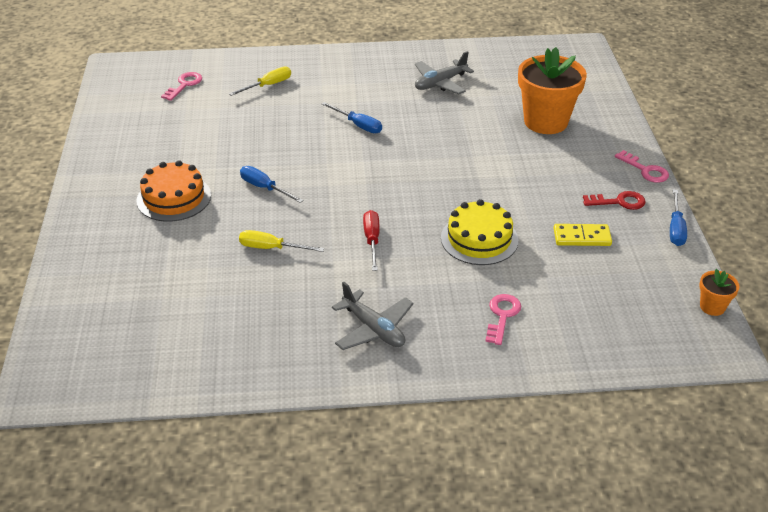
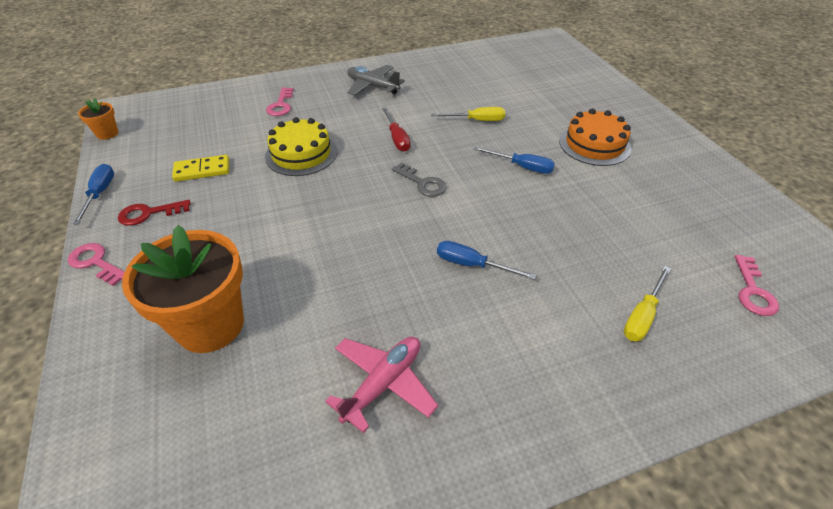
camera: 165 degrees right, 5 degrees up
grey plane [415,51,474,94] -> pink plane [325,336,438,433]
none -> grey key [392,162,447,197]

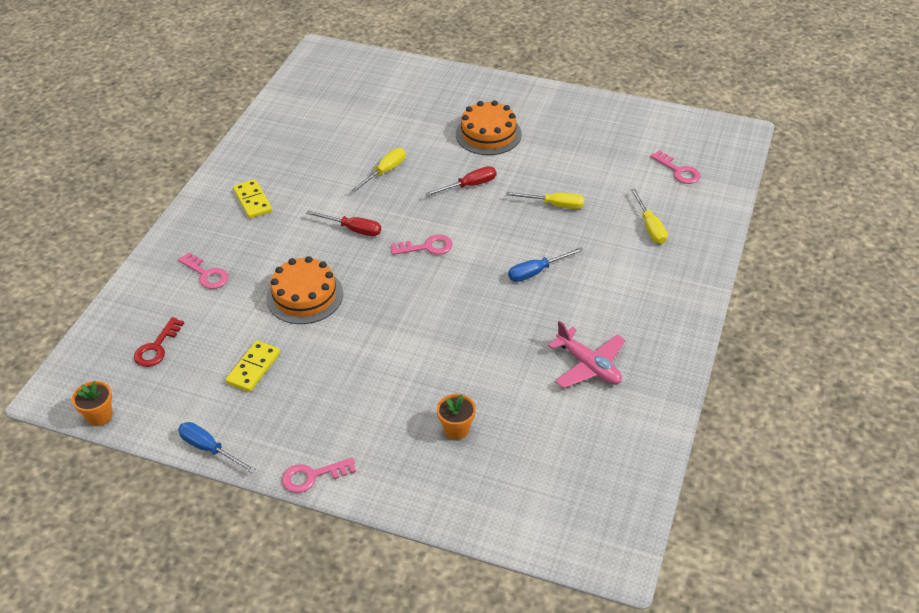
camera: 50 degrees left, 0 degrees up
red key [118,200,191,226] -> red key moved to [134,317,184,367]
orange flower pot [122,225,244,353] -> orange flower pot [437,394,476,440], size x0.46
yellow cake [265,117,337,176] -> orange cake [266,256,343,324]
pink plane [325,336,438,433] -> pink plane turned 150 degrees clockwise [548,321,626,388]
grey plane [347,65,405,96] -> yellow domino [233,179,272,219]
grey key [392,162,447,197] -> pink key [391,234,453,255]
blue screwdriver [474,147,555,174] -> red screwdriver [425,166,497,196]
none -> yellow screwdriver [506,192,585,209]

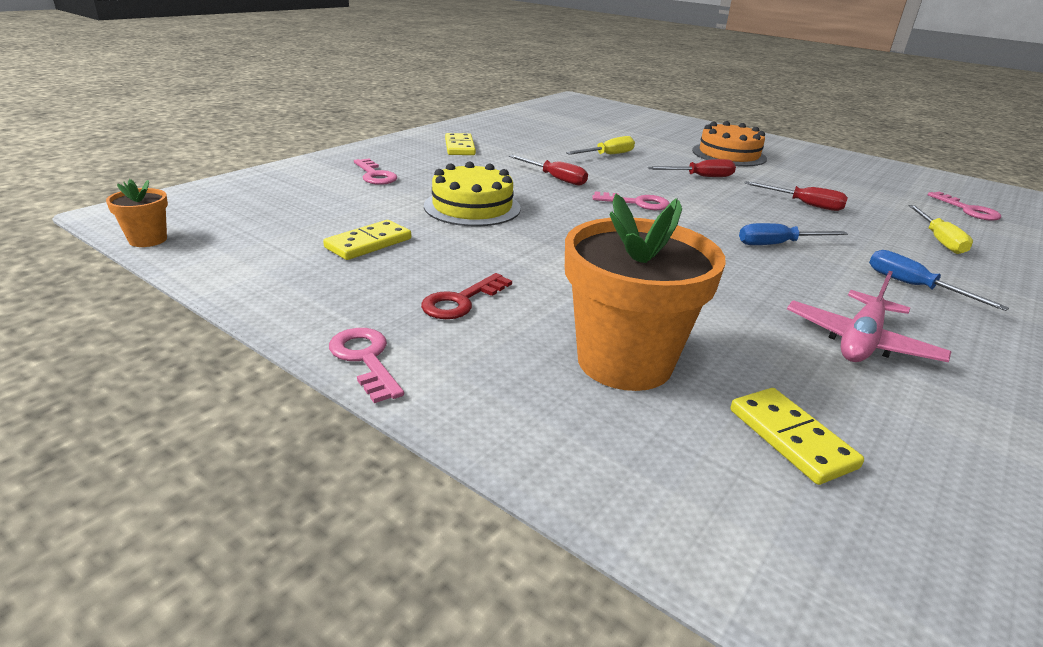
camera: 15 degrees right, 15 degrees down
red key [134,317,184,367] -> red key moved to [421,273,512,319]
blue screwdriver [178,422,256,473] -> blue screwdriver moved to [869,250,1009,311]
orange cake [266,256,343,324] -> yellow cake [424,161,521,226]
pink key [282,458,356,493] -> pink key turned 60 degrees clockwise [329,328,404,403]
orange flower pot [437,394,476,440] -> orange flower pot [565,194,726,391], size x2.20
yellow screwdriver [506,192,585,209] -> red screwdriver [744,181,848,211]
pink plane [548,321,626,388] -> pink plane turned 60 degrees clockwise [787,271,951,362]
none -> yellow domino [730,388,864,485]

